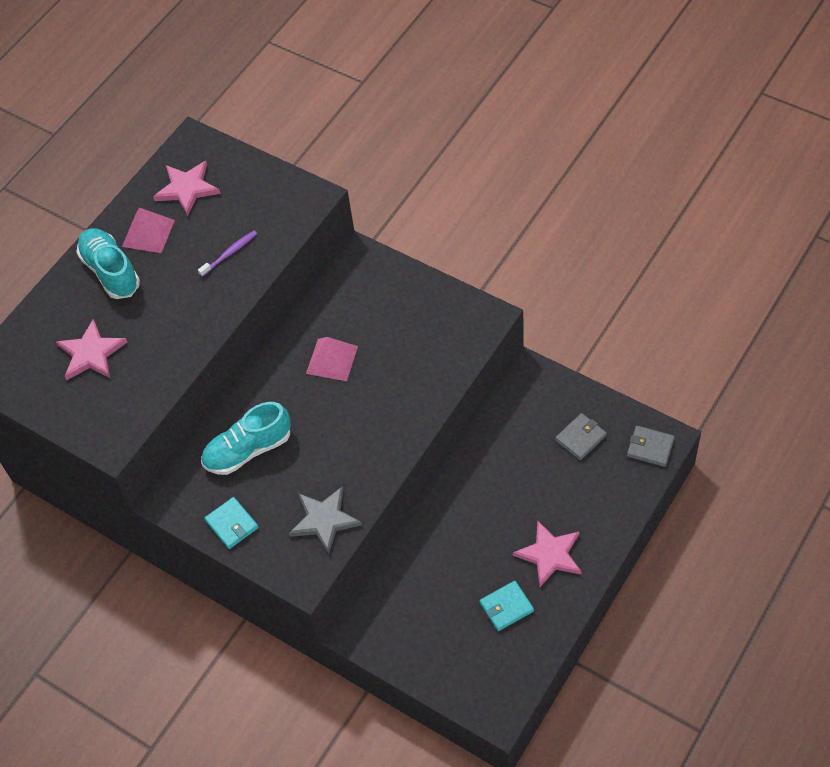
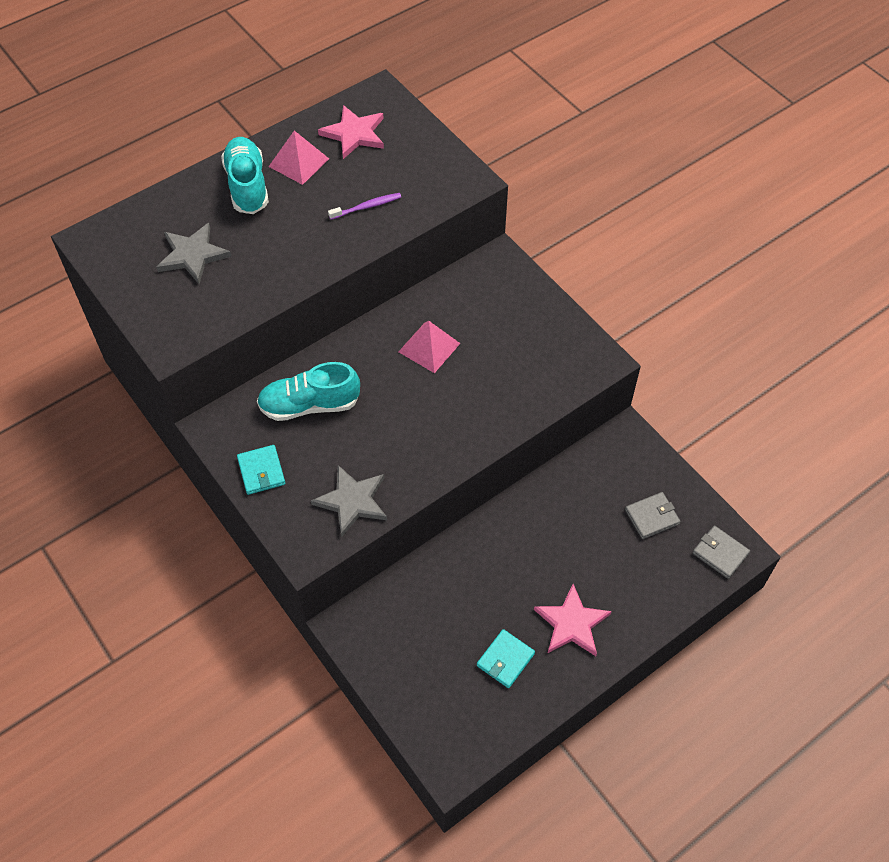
camera: 15 degrees right, 0 degrees up
pink star [56,319,127,380] -> grey star [156,223,232,284]
turquoise wallet [480,581,534,631] -> turquoise wallet turned 45 degrees counterclockwise [477,629,535,688]

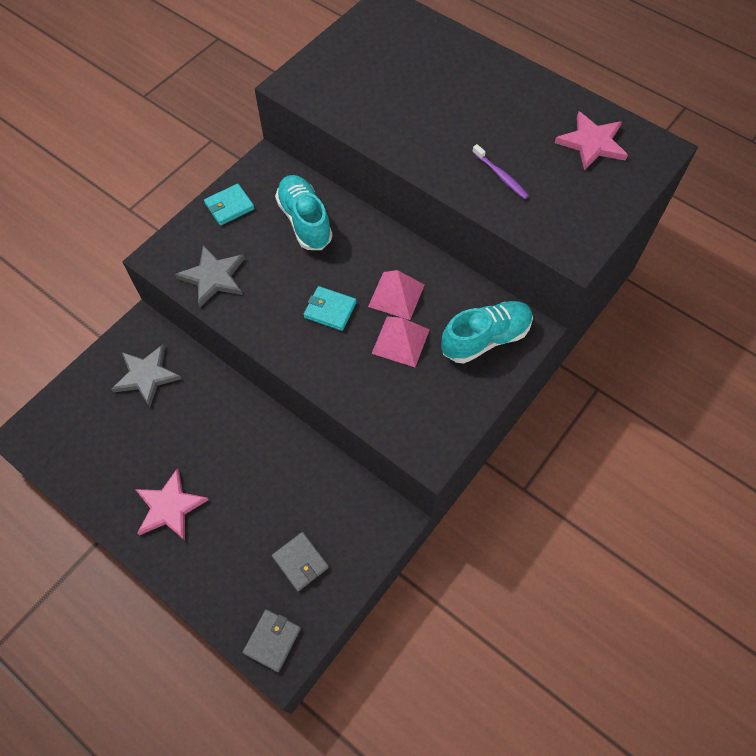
camera: 75 degrees right, 5 degrees up
grey star [156,223,232,284] -> grey star moved to [111,344,182,407]
turquoise shoe [221,137,269,214] -> turquoise shoe moved to [441,301,533,364]
pink pyramid [268,131,329,185] -> pink pyramid moved to [371,316,430,367]
turquoise wallet [477,629,535,688] -> turquoise wallet moved to [303,286,356,331]

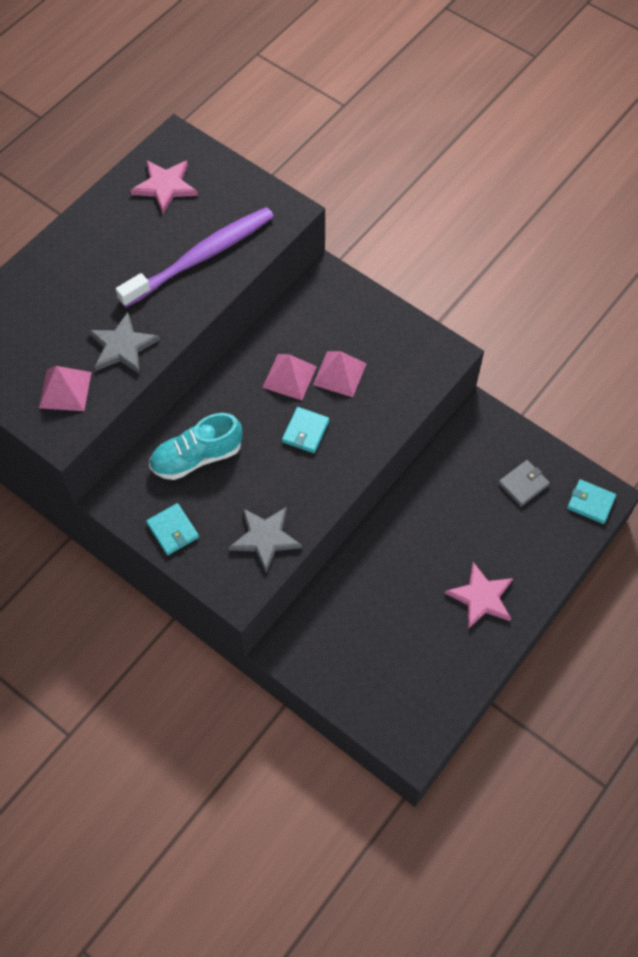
camera: 90 degrees left, 0 degrees up
grey star [111,344,182,407] -> grey star moved to [88,312,160,374]
grey wallet [242,609,301,672] -> turquoise wallet [567,479,616,524]
turquoise shoe [441,301,533,364] -> none
purple toothbrush [472,144,529,199] -> purple toothbrush [116,207,274,308], size x2.48
none -> pink pyramid [39,366,92,411]

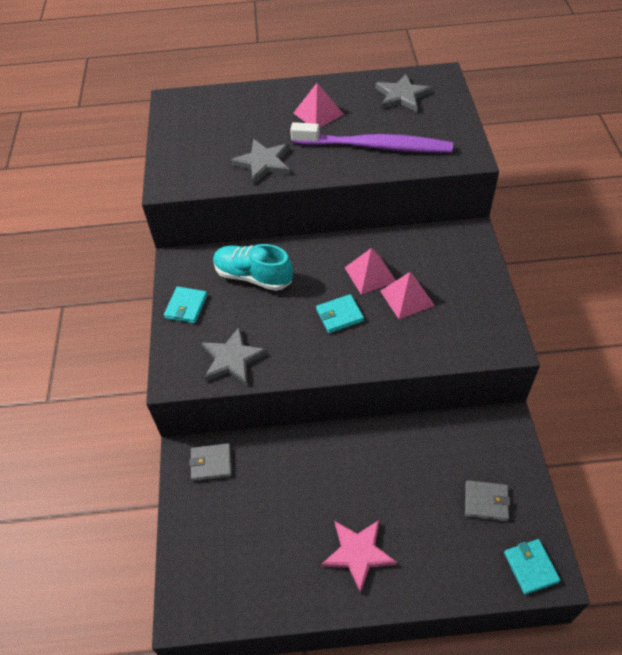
camera: 50 degrees right, 10 degrees down
pink pyramid [39,366,92,411] -> pink pyramid moved to [293,83,344,128]
pink star [130,160,198,214] -> grey star [375,74,432,112]
none -> grey wallet [189,443,232,481]

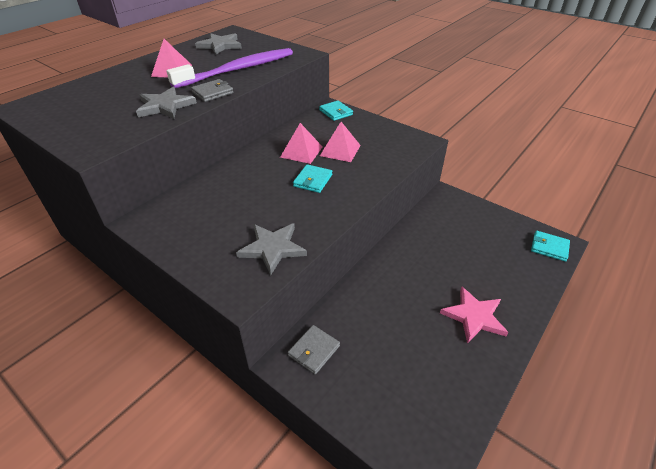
camera: 50 degrees left, 10 degrees down
turquoise wallet [164,287,207,324] -> turquoise wallet moved to [319,100,353,121]
turquoise shoe [213,244,293,291] -> none
grey wallet [465,480,510,521] -> grey wallet moved to [191,79,234,102]

